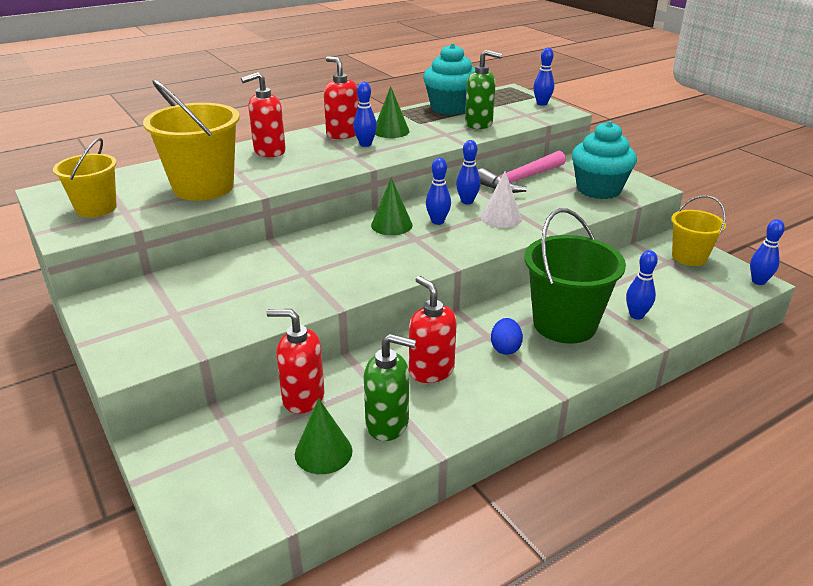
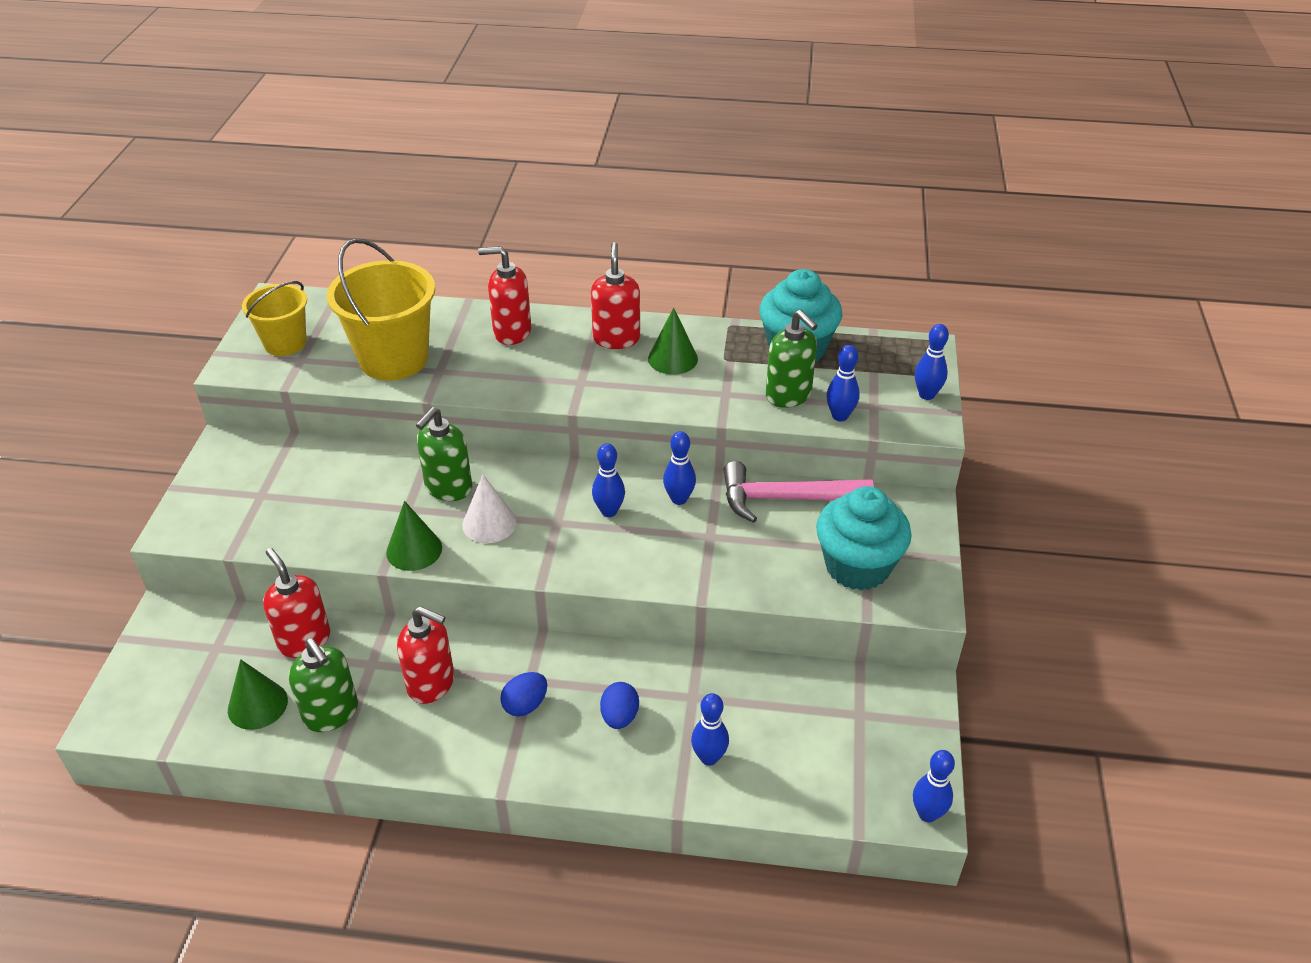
camera: 40 degrees right, 10 degrees up
blue bowling pin [353,82,377,147] -> blue bowling pin moved to [827,345,860,421]
green cone [371,178,413,235] -> green cone moved to [386,501,442,571]
red soap dispenser [409,276,457,383] -> red soap dispenser turned 105 degrees clockwise [397,606,454,704]
white cone [481,171,522,228] -> white cone moved to [462,475,517,543]
green bucket [524,208,626,344] -> blue egg [600,682,639,729]
yellow bucket [671,195,726,266] -> none
none -> green soap dispenser [416,407,472,501]

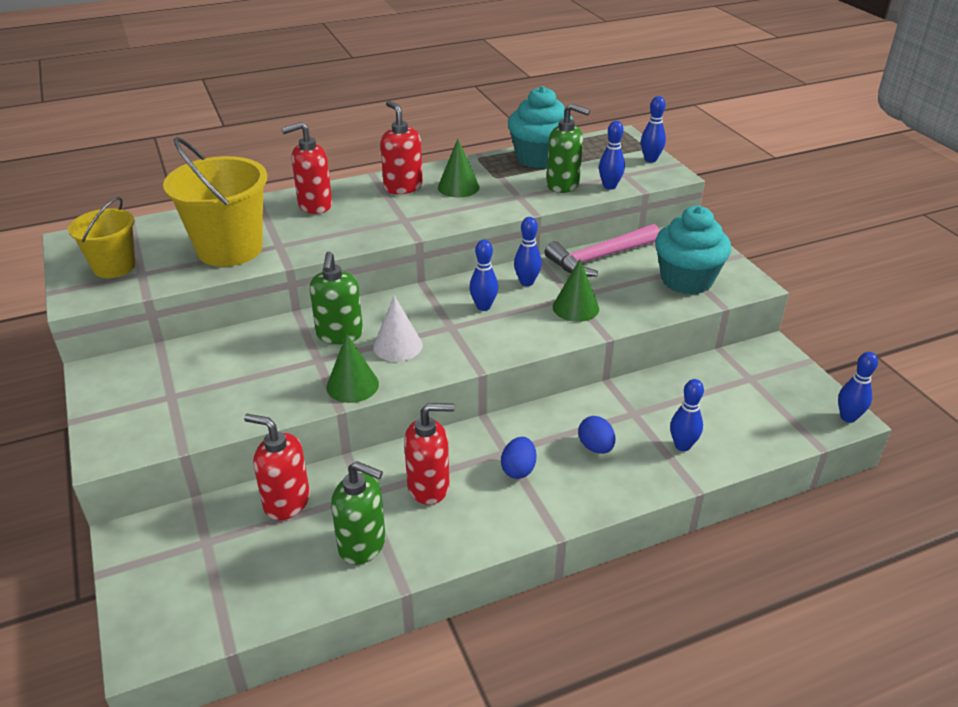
camera: 30 degrees left, 5 degrees down
green cone [228,659,288,730] -> green cone moved to [553,259,599,322]

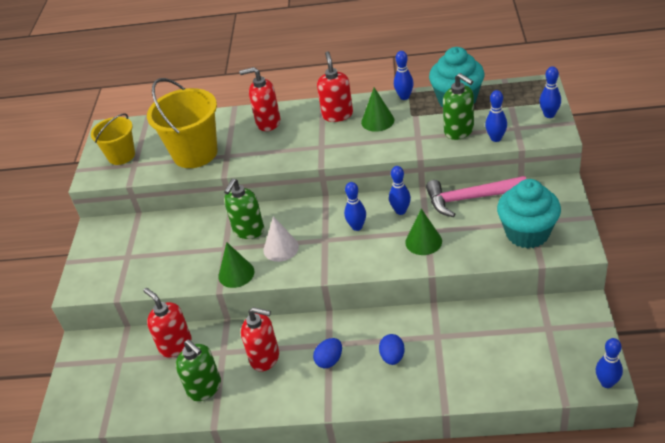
camera: 30 degrees right, 5 degrees up
blue bowling pin [670,379,704,451] -> blue bowling pin moved to [394,51,414,100]

